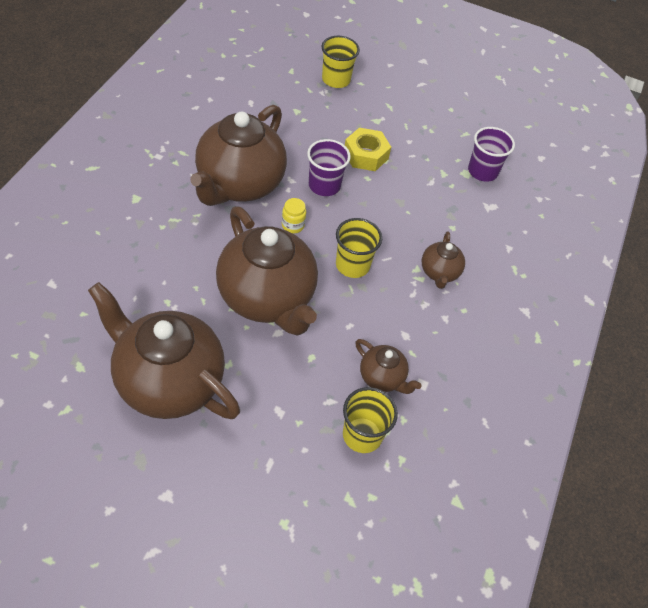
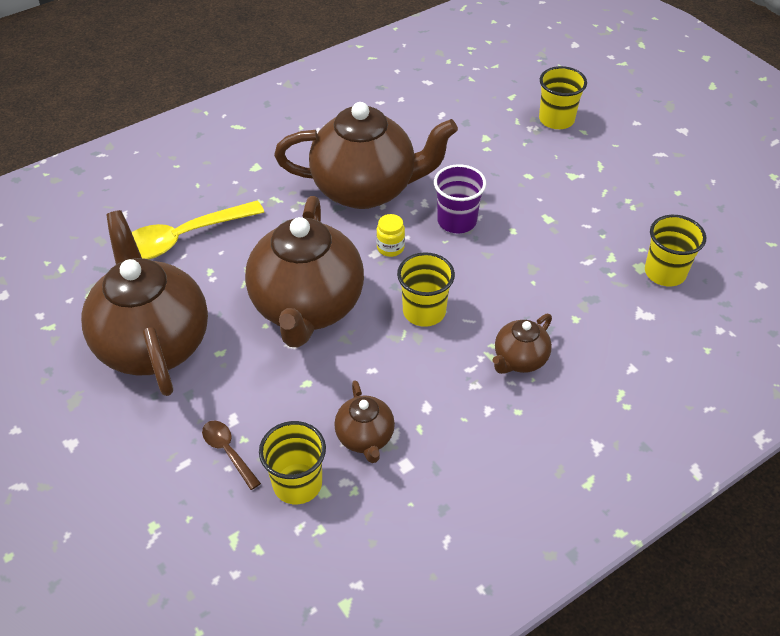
camera: 40 degrees right, 5 degrees down
brown teapot [190,105,287,206] -> brown teapot turned 150 degrees counterclockwise [274,102,458,209]
yellow nut [345,128,391,171] -> none
purple cup [468,127,515,182] -> yellow cup [645,215,706,286]
none -> yellow spoon [132,201,264,259]
none -> brown spoon [202,421,261,490]

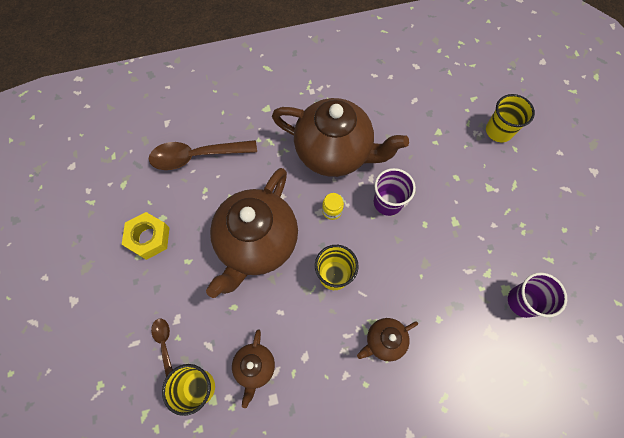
camera: 20 degrees right, 20 degrees up
brown teapot [81,210,208,396] -> yellow nut [122,212,169,260]
yellow spoon [132,201,264,259] -> brown spoon [149,140,257,170]
yellow cup [645,215,706,286] -> purple cup [508,273,567,318]

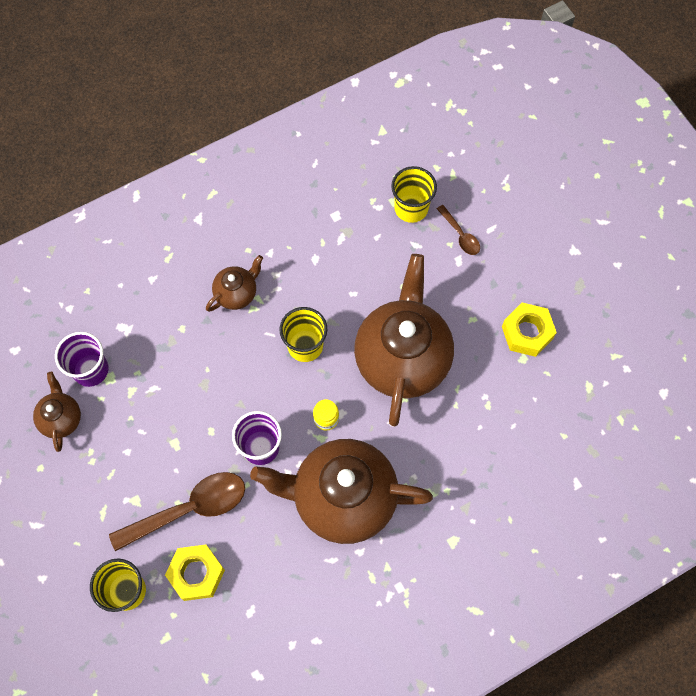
camera: 165 degrees right, 0 degrees up
brown spoon [149,140,257,170] -> brown spoon moved to [109,472,245,551]
brown teapot [232,330,275,408] -> brown teapot moved to [33,372,81,452]
none -> yellow nut [165,545,225,601]

